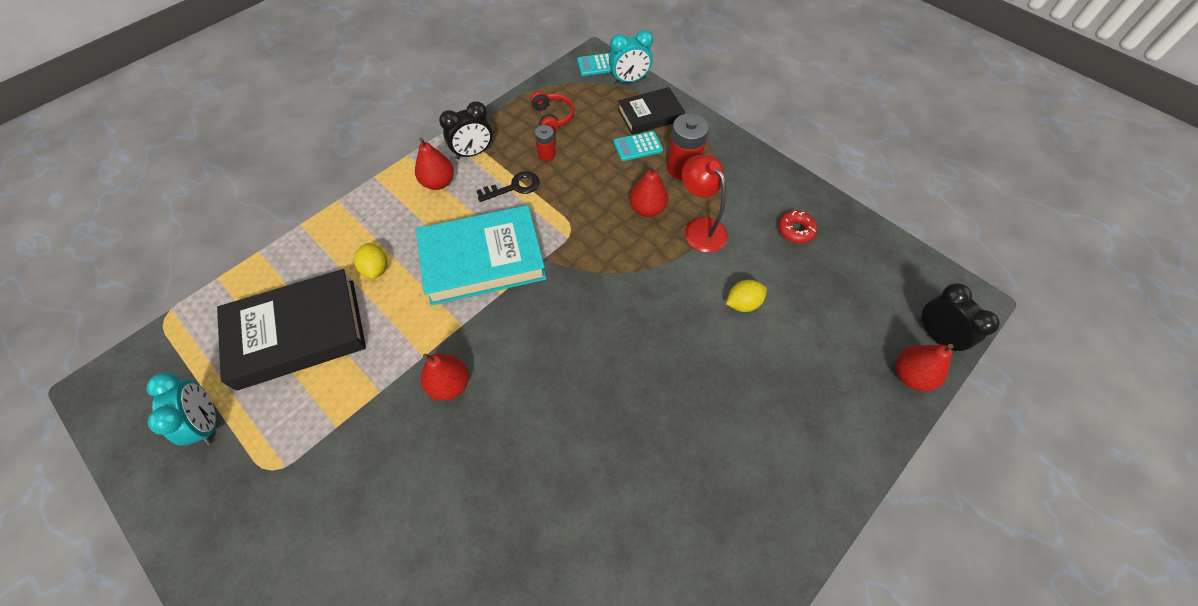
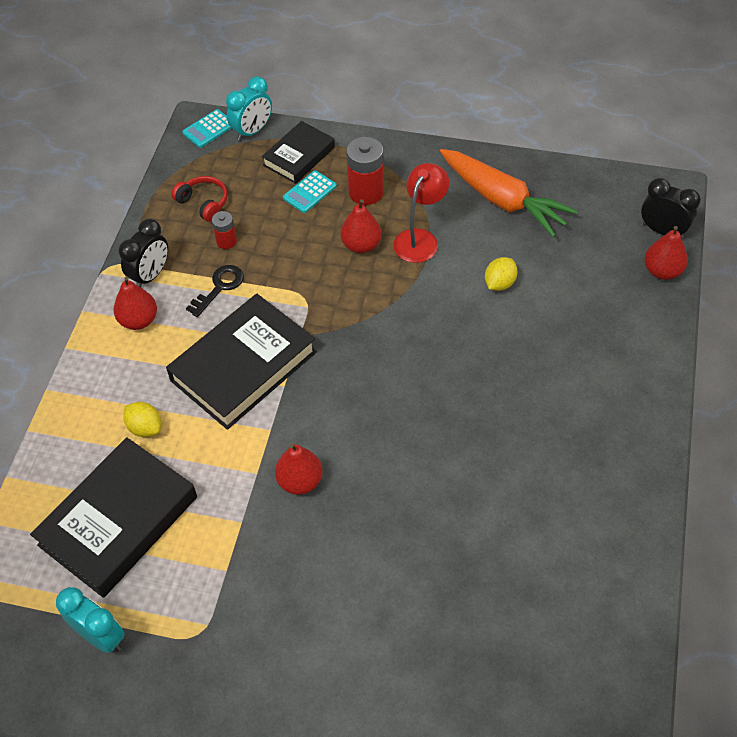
camera: 30 degrees left, 5 degrees down
turquoise book [416,205,547,305] -> black book [166,294,317,430]
red lamp [682,155,728,253] -> red lamp turned 90 degrees clockwise [393,163,449,263]
red donut [778,210,818,243] -> orange carrot [440,149,578,237]

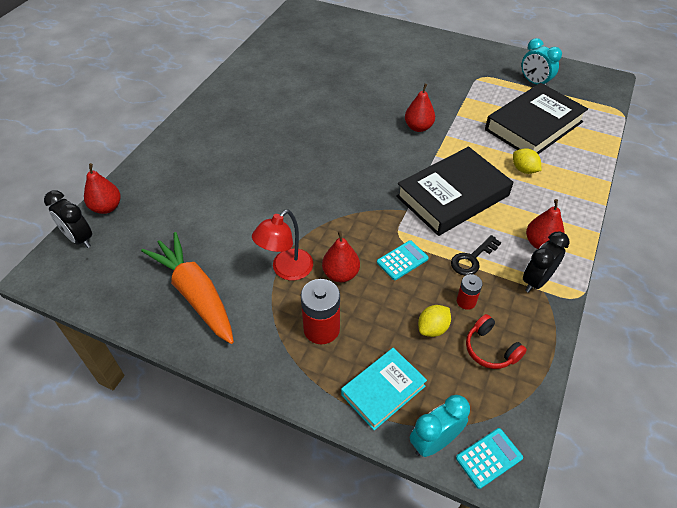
camera: 170 degrees left, 5 degrees down
black book [262,121,335,184] -> turquoise book [341,348,427,430]
turquoise calculator [283,170,337,213] -> turquoise calculator moved to [377,240,429,280]
yellow lemon [485,257,518,291] -> yellow lemon moved to [418,305,451,337]

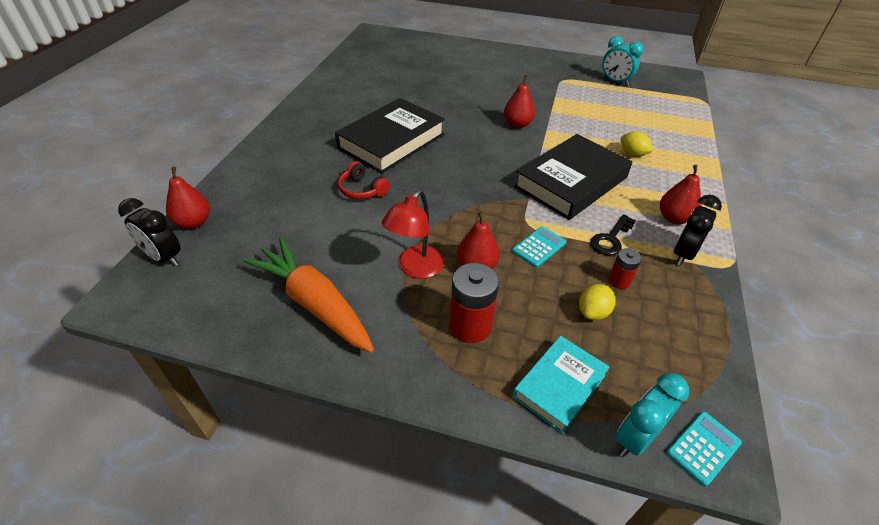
camera: 10 degrees left, 5 degrees down
red headphones [466,314,527,369] -> red headphones moved to [338,161,390,199]
black book [485,83,588,154] -> black book moved to [335,98,445,173]

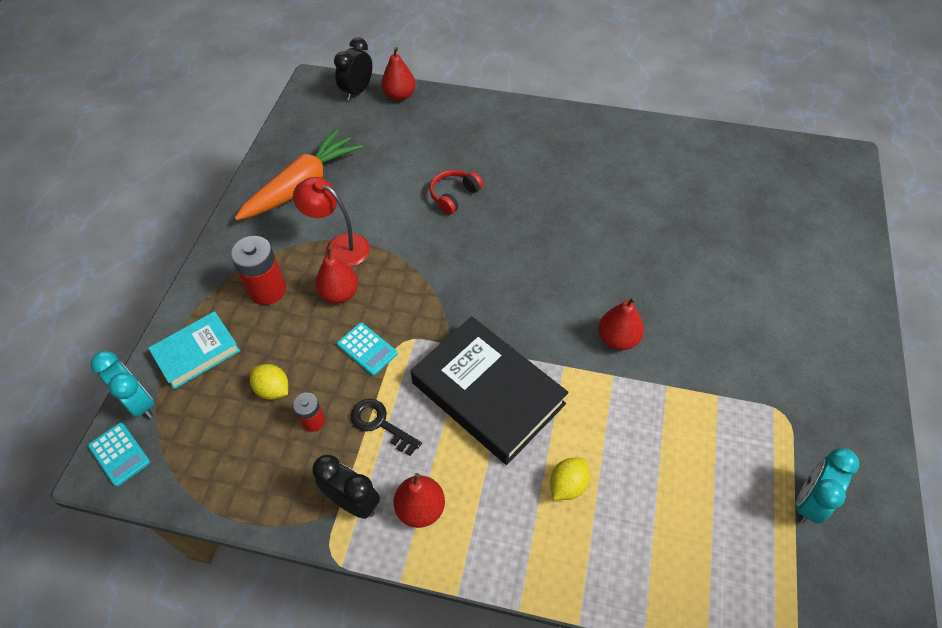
camera: 90 degrees right, 10 degrees up
black book [335,98,445,173] -> none
turquoise book [513,336,610,434] -> turquoise book turned 75 degrees counterclockwise [148,311,240,389]

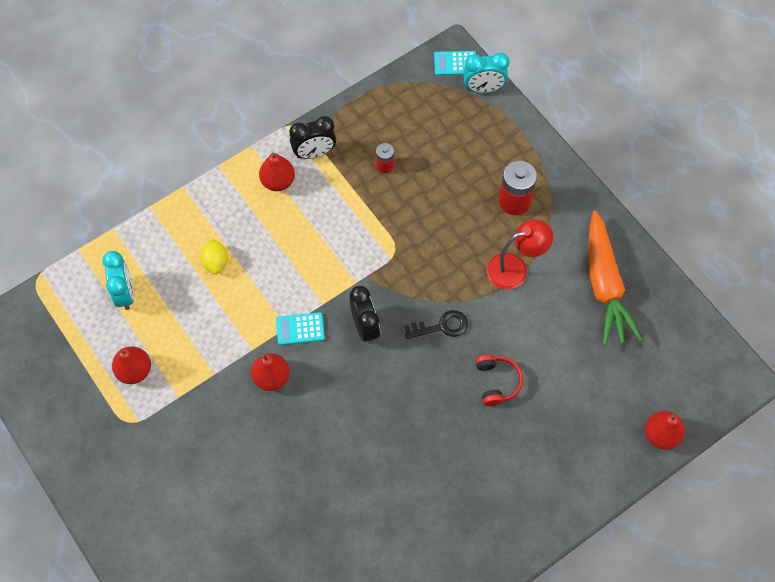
camera: 130 degrees right, 10 degrees up
turquoise book [148,311,240,389] -> none
yellow lemon [250,364,288,400] -> none
red pear [315,247,358,303] -> red pear moved to [112,346,151,384]
black clock [334,37,372,101] -> black clock moved to [350,286,380,344]
turquoise calculator [337,323,398,376] -> turquoise calculator moved to [276,312,325,345]
black key [351,399,422,456] -> black key moved to [404,310,468,339]
black book [411,316,569,465] -> none
turquoise clock [796,448,860,524] -> turquoise clock moved to [102,251,134,310]

